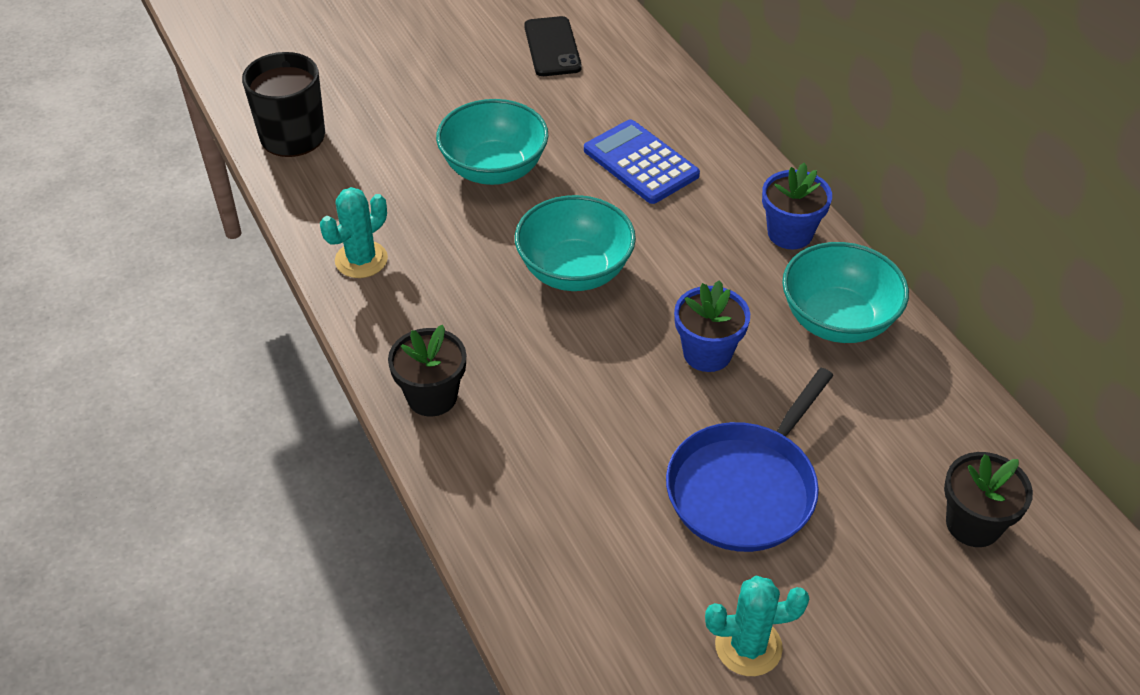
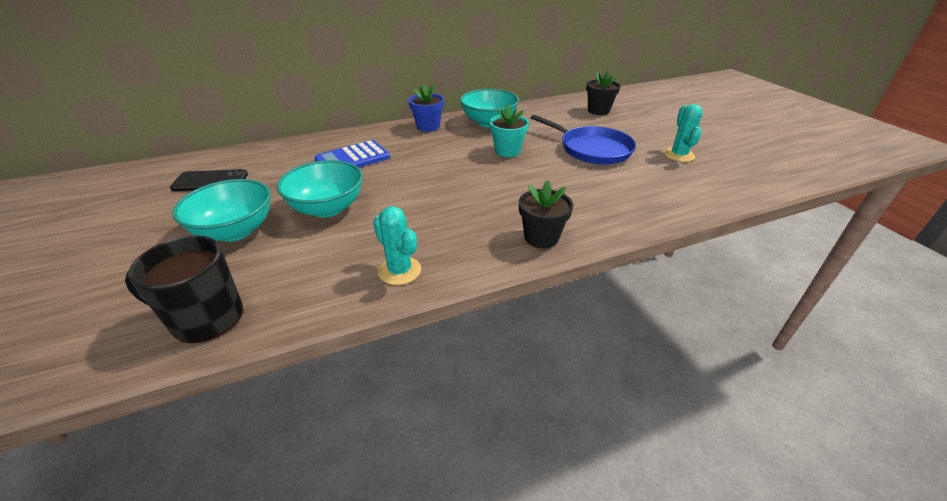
camera: 85 degrees left, 10 degrees down
turquoise bowl [515,195,636,291] -> turquoise bowl moved to [172,179,271,242]
blue flower pot [674,280,750,372] -> turquoise flower pot [489,105,529,157]

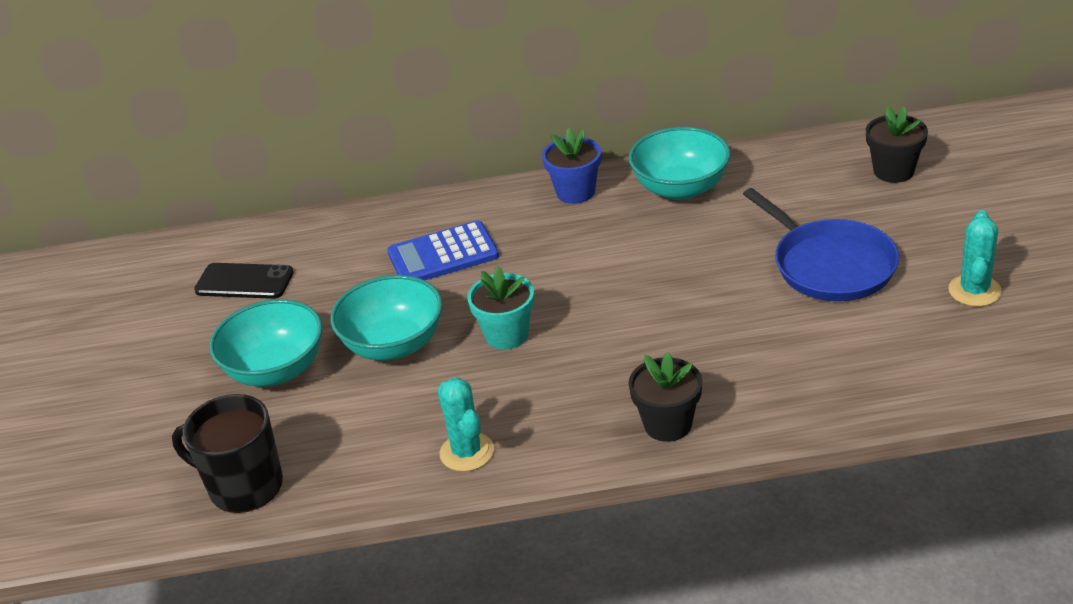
camera: 20 degrees right, 0 degrees up
turquoise flower pot [489,105,529,157] -> turquoise flower pot moved to [467,266,534,350]

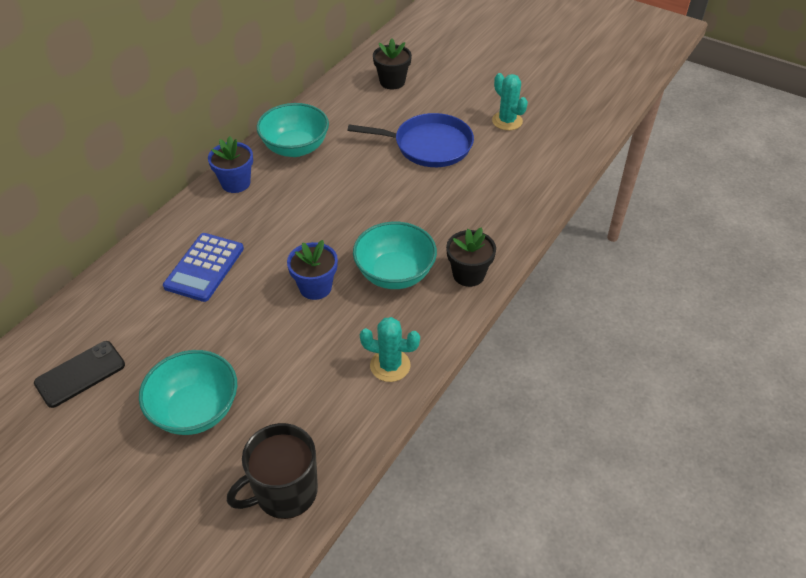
camera: 55 degrees left, 10 degrees up
turquoise bowl [330,275,442,361] -> turquoise bowl moved to [353,222,437,289]
turquoise flower pot [467,266,534,350] -> blue flower pot [287,240,338,300]

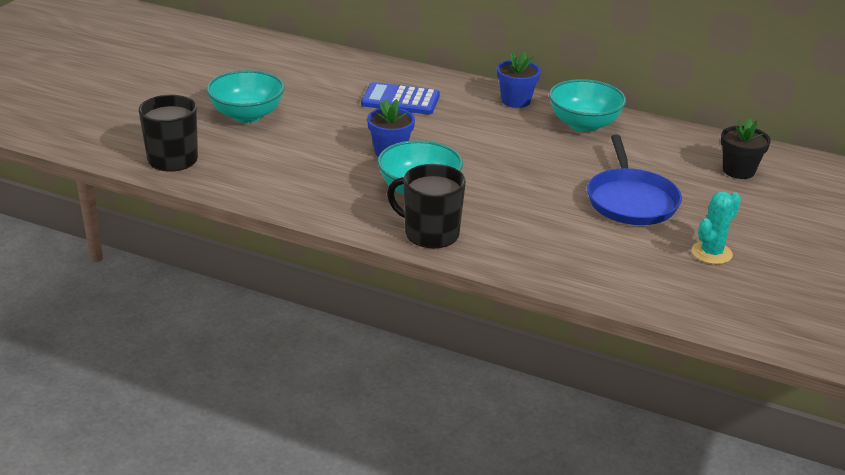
camera: 80 degrees right, 15 degrees down
black phone [34,341,125,408] -> none
turquoise cactus [360,317,420,382] -> none
black flower pot [446,227,496,287] -> black mug [387,164,466,248]

